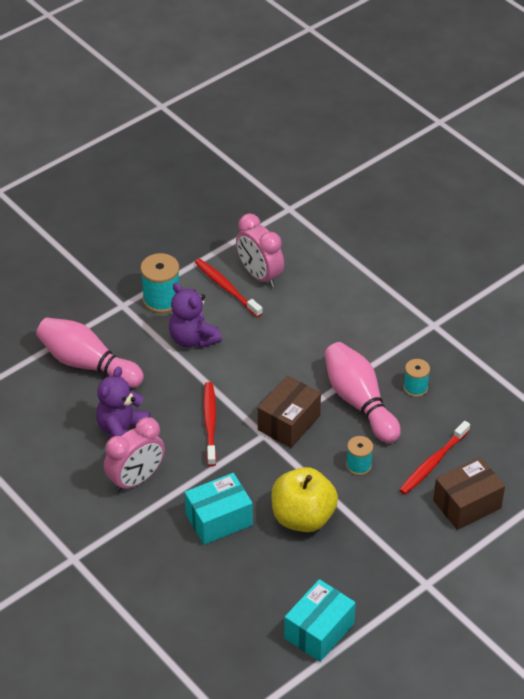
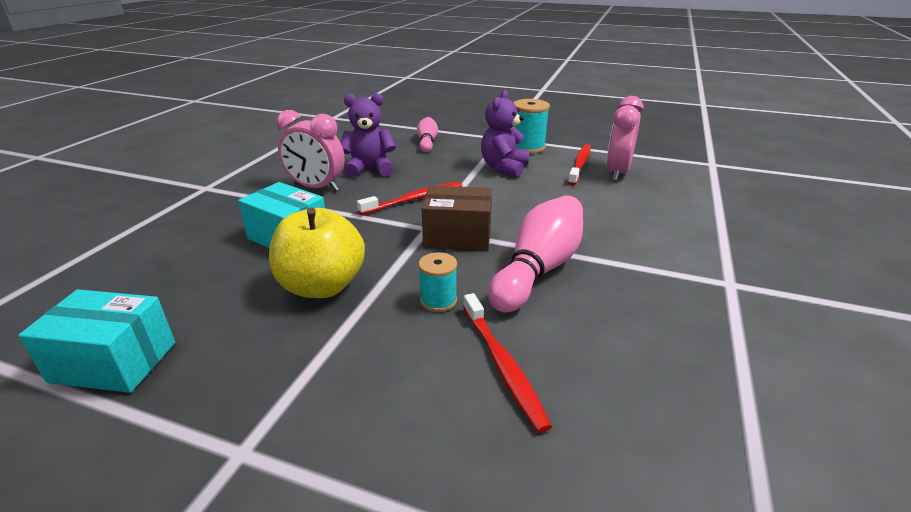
camera: 60 degrees right, 15 degrees down
pink bowling pin [36,317,144,388] -> pink bowling pin [417,117,438,152], size x0.56
red toothbrush [399,421,470,495] -> red toothbrush turned 120 degrees counterclockwise [463,293,552,433]
turquoise spool [403,359,430,397] -> none
brown box [433,457,505,530] -> none

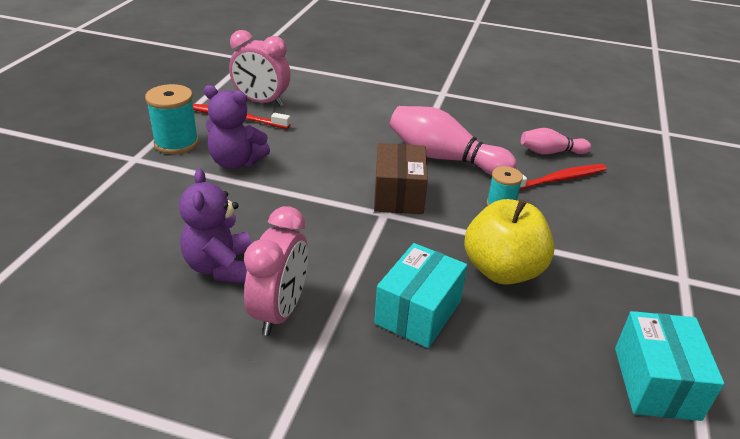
camera: 95 degrees left, 5 degrees up
red toothbrush [357,181,462,215] -> none
pink bowling pin [417,117,438,152] -> pink bowling pin moved to [521,128,591,155]

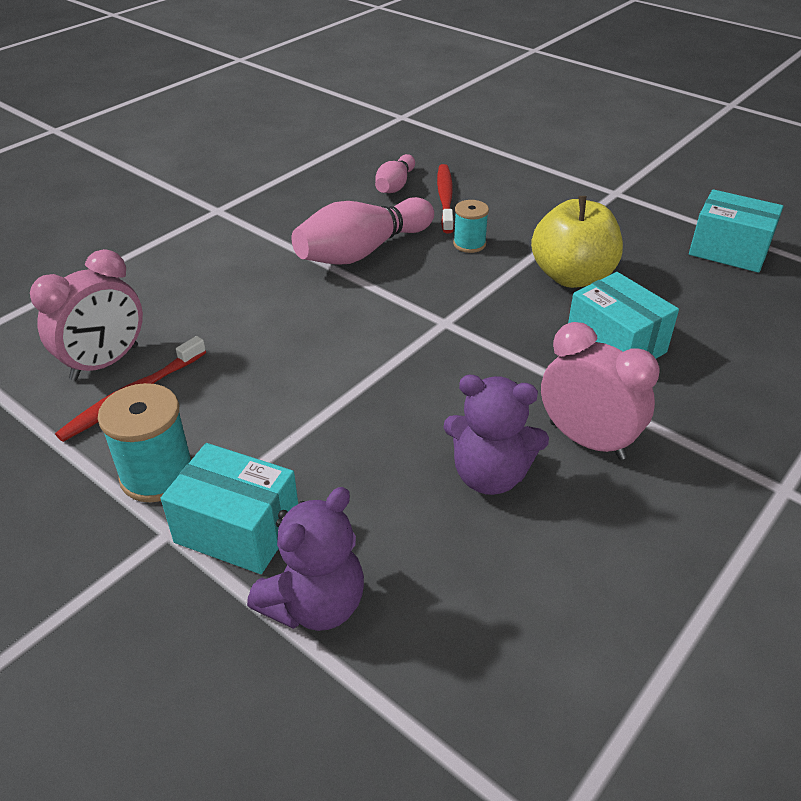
camera: 65 degrees left, 5 degrees up
purple teddy bear [204,85,270,169] -> purple teddy bear moved to [247,487,364,631]
brown box [374,143,428,214] -> none
none -> turquoise box [161,443,298,574]

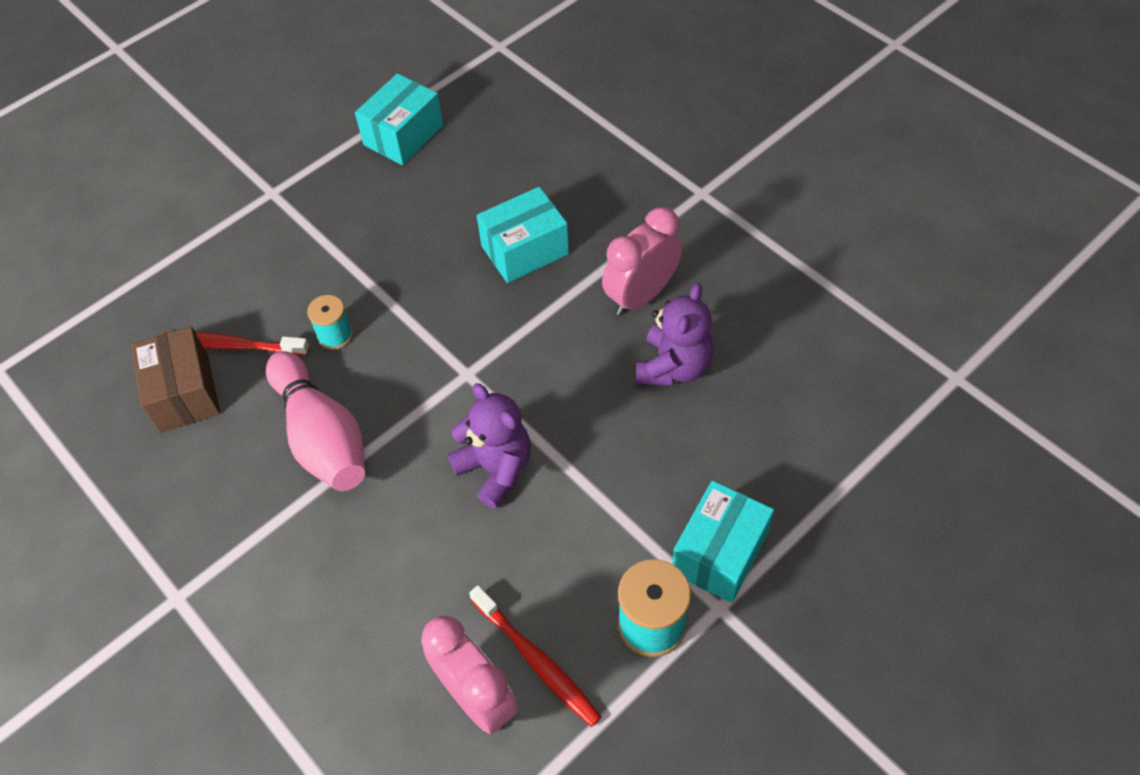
camera: 80 degrees left, 15 degrees up
purple teddy bear [247,487,364,631] -> purple teddy bear moved to [448,383,531,509]
pink bowling pin [375,154,415,193] -> brown box [131,327,220,432]
yellow apple [531,196,623,288] -> none

